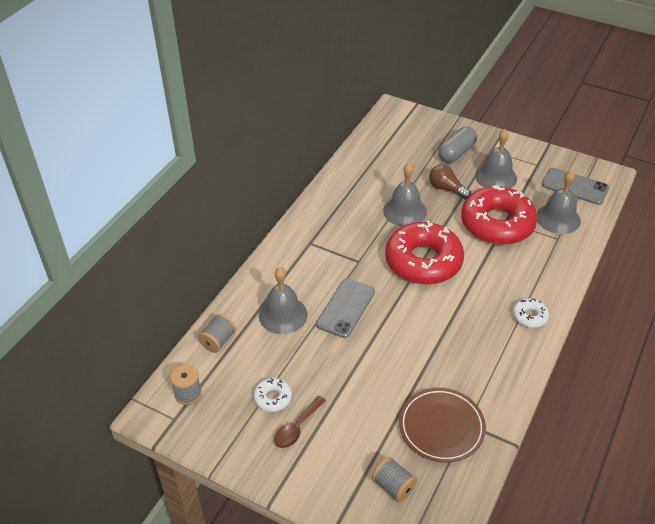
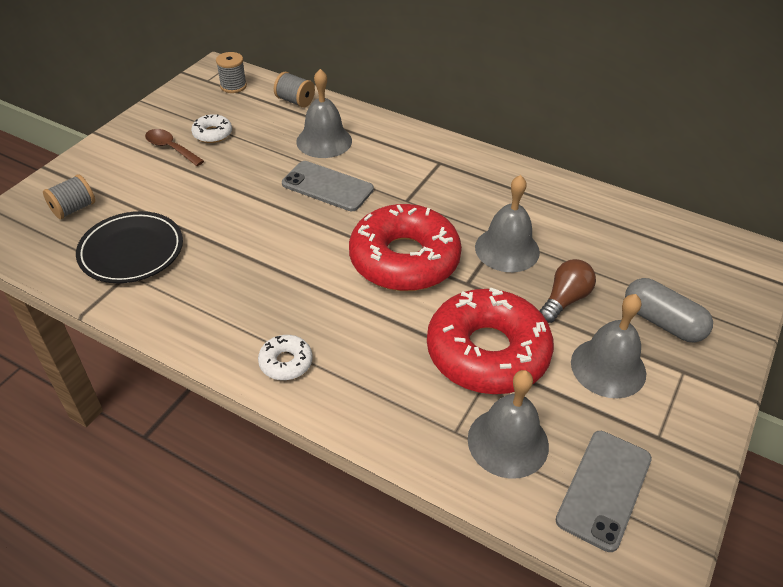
camera: 90 degrees right, 0 degrees up
brown plate [399,388,486,463] -> black plate [76,211,183,283]

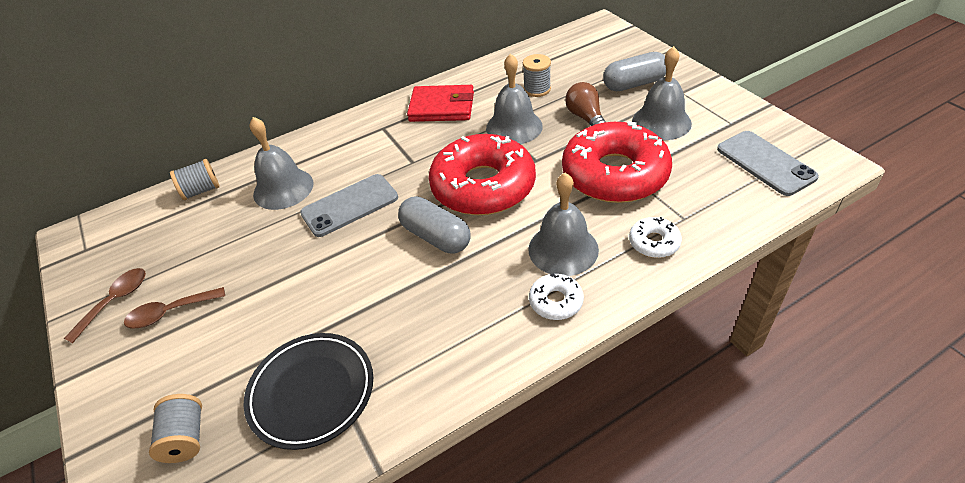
camera: 55 degrees left, 0 degrees up
white donut [191,114,232,143] -> white donut moved to [629,217,682,258]
grey spool [216,52,247,93] -> grey spool moved to [523,54,551,97]
grey bell [468,370,549,479] -> grey bell moved to [528,173,599,276]
none -> brown spoon [64,268,146,343]
none -> grey capsule [398,196,471,253]
none -> red wallet [407,85,474,122]

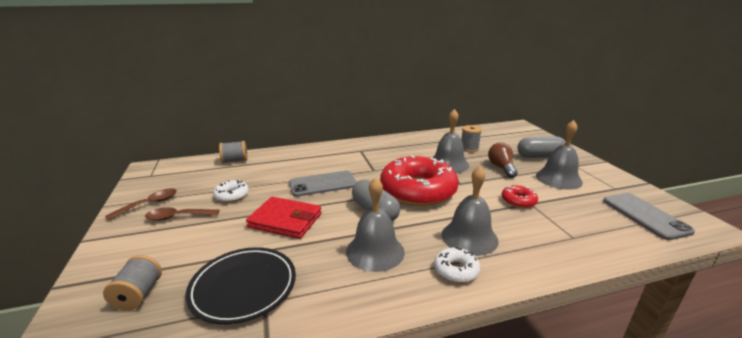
camera: 10 degrees right, 20 degrees down
grey bell [249,117,313,210] -> grey bell moved to [346,177,405,272]
red wallet [407,85,474,122] -> red wallet moved to [246,197,322,239]
red donut [562,121,672,203] -> red donut [502,185,538,208], size x0.43
white donut [629,217,682,258] -> white donut moved to [213,180,249,202]

